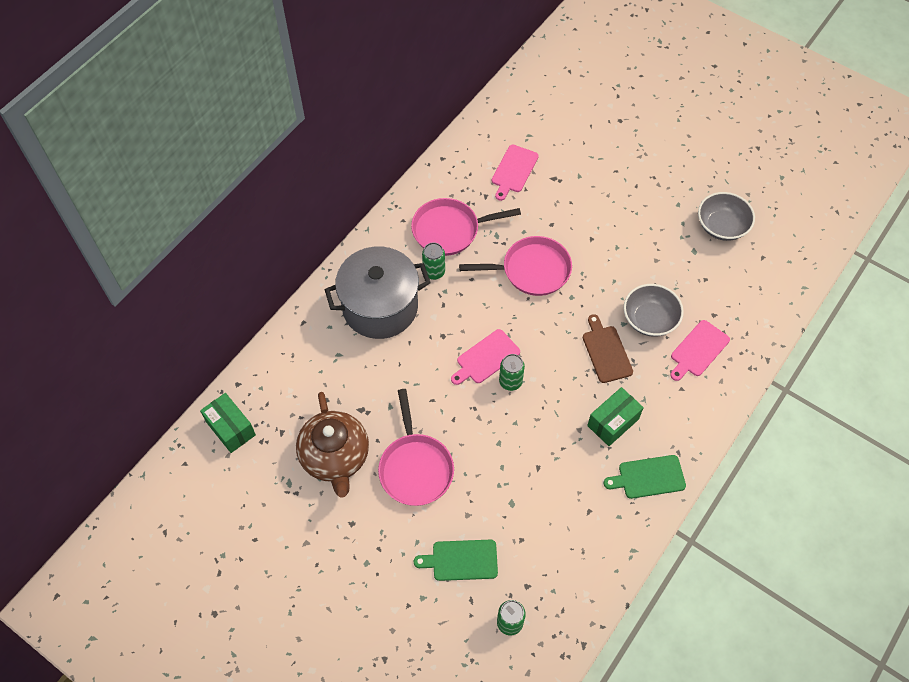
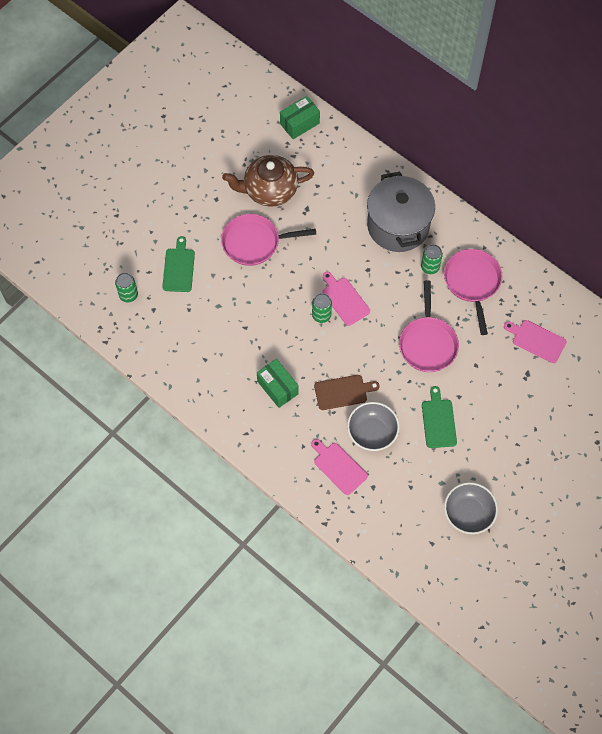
camera: 95 degrees right, 5 degrees up
green cutting board [604,455,686,499] -> green cutting board moved to [422,386,457,448]

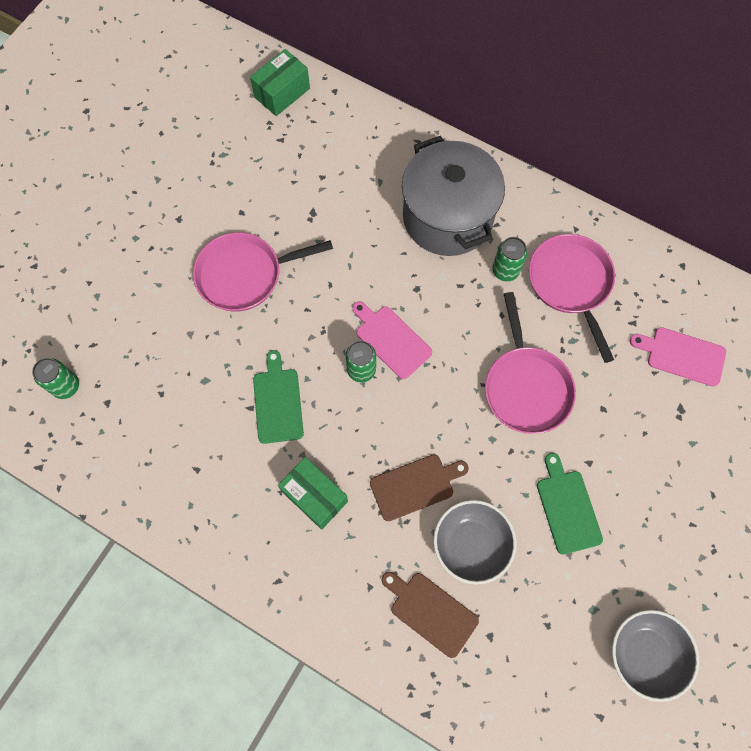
camera: 10 degrees left, 5 degrees up
green cutting board [162,236,195,292] -> green cutting board moved to [253,350,304,444]
brown teapot [222,155,314,207] -> none
pink cutting board [311,439,368,495] -> brown cutting board [382,572,479,658]

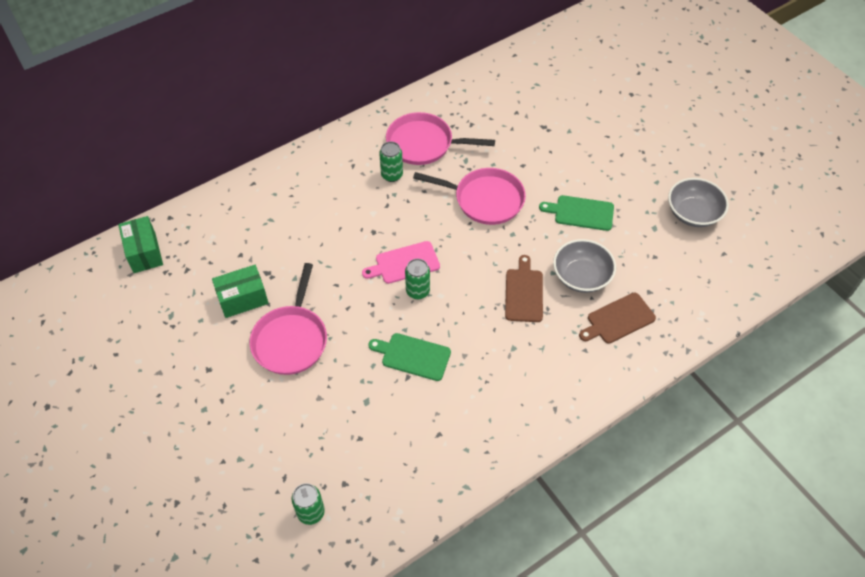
camera: 65 degrees left, 15 degrees down
green box [278,457,348,530] -> green box moved to [212,265,269,318]
grey pot [402,136,505,256] -> none
pink cutting board [630,327,726,387] -> none

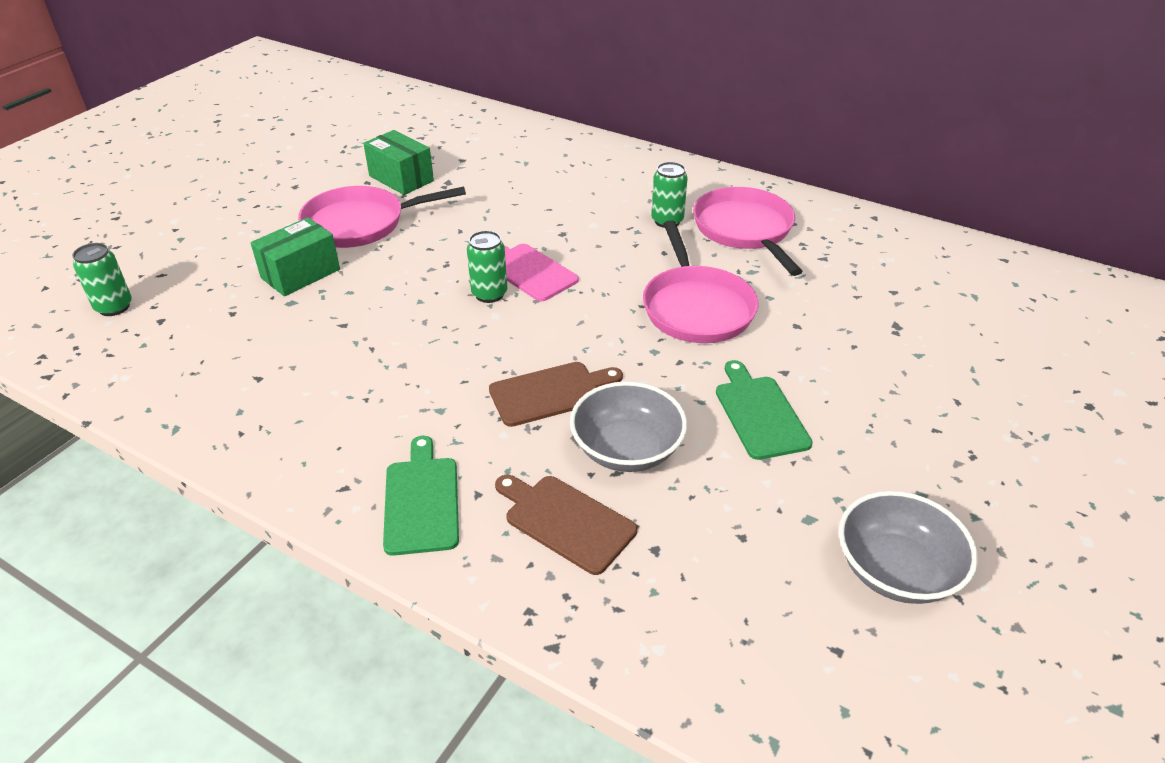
camera: 65 degrees right, 15 degrees down
green box [118,216,163,273] -> green box moved to [251,217,340,296]
green cutting board [368,333,451,381] -> green cutting board moved to [383,436,459,556]

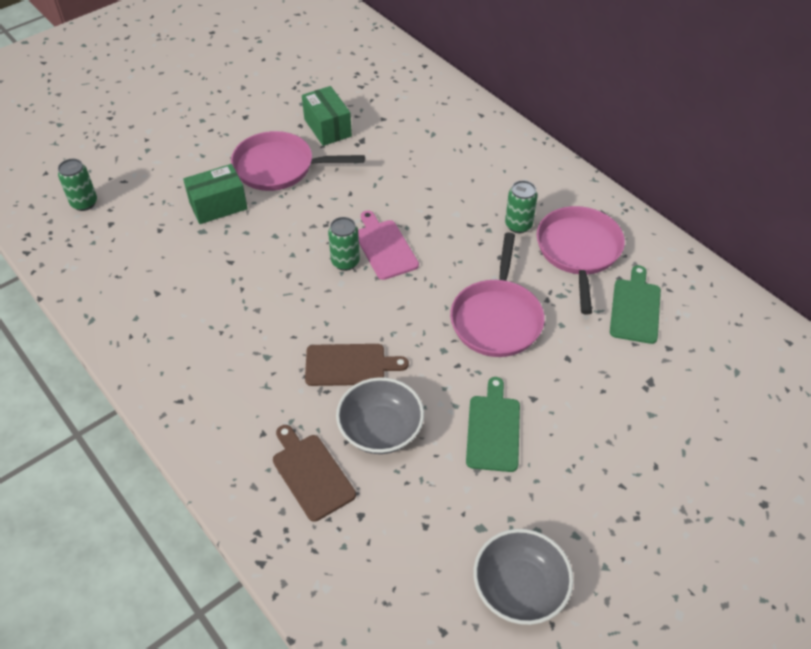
camera: 20 degrees right, 10 degrees up
green cutting board [383,436,459,556] -> green cutting board moved to [610,265,661,344]

